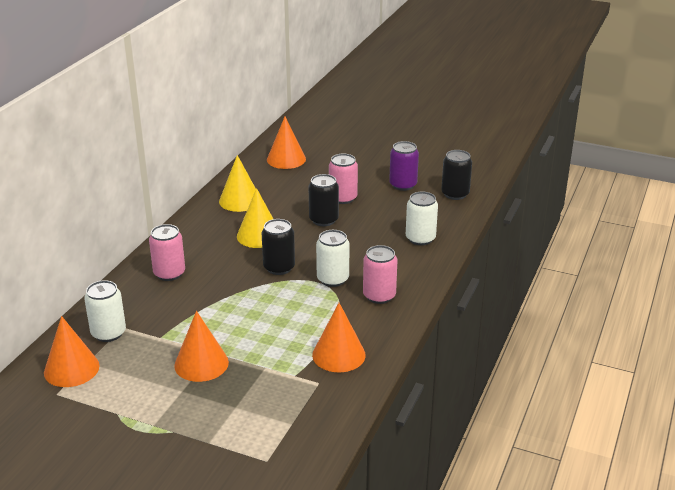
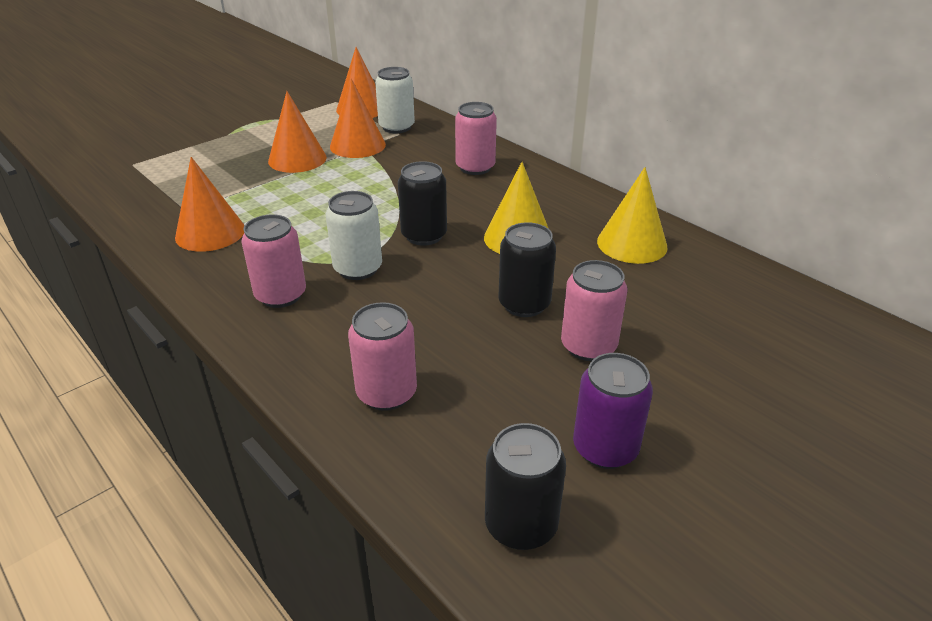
camera: 115 degrees right, 5 degrees up
orange cone [267,117,306,169] -> orange cone moved to [330,79,386,158]
white can [406,192,438,245] -> pink can [348,302,417,411]

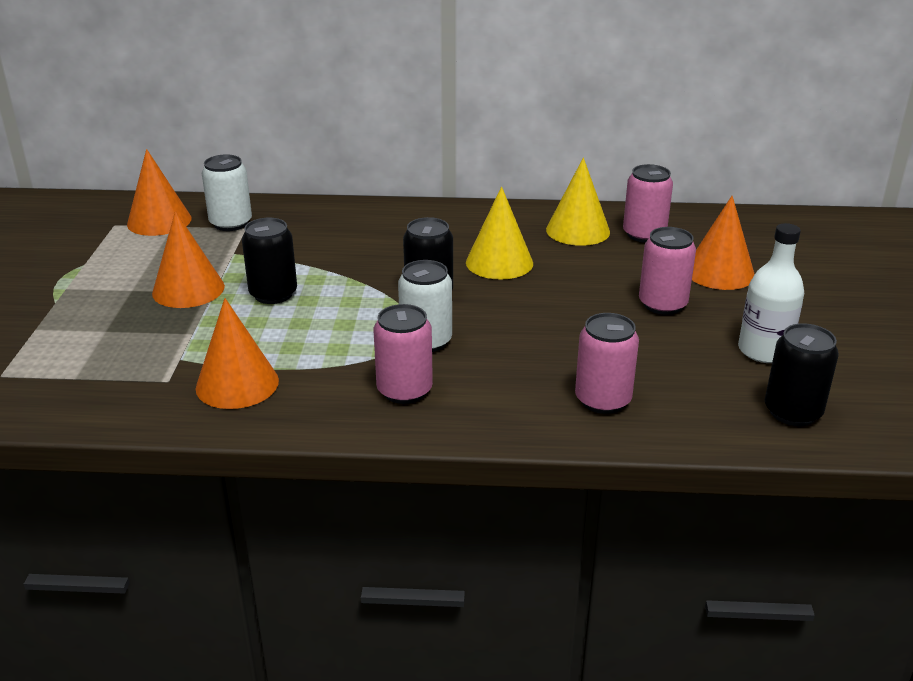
camera: 45 degrees left, 5 degrees down
orange cone [330,79,386,158] -> orange cone moved to [692,195,755,290]
pink can [455,102,497,175] -> pink can moved to [623,164,673,243]
black can [498,222,556,317] -> black can moved to [242,218,297,304]
purple can [573,353,653,469] -> white bottle [738,223,804,363]

